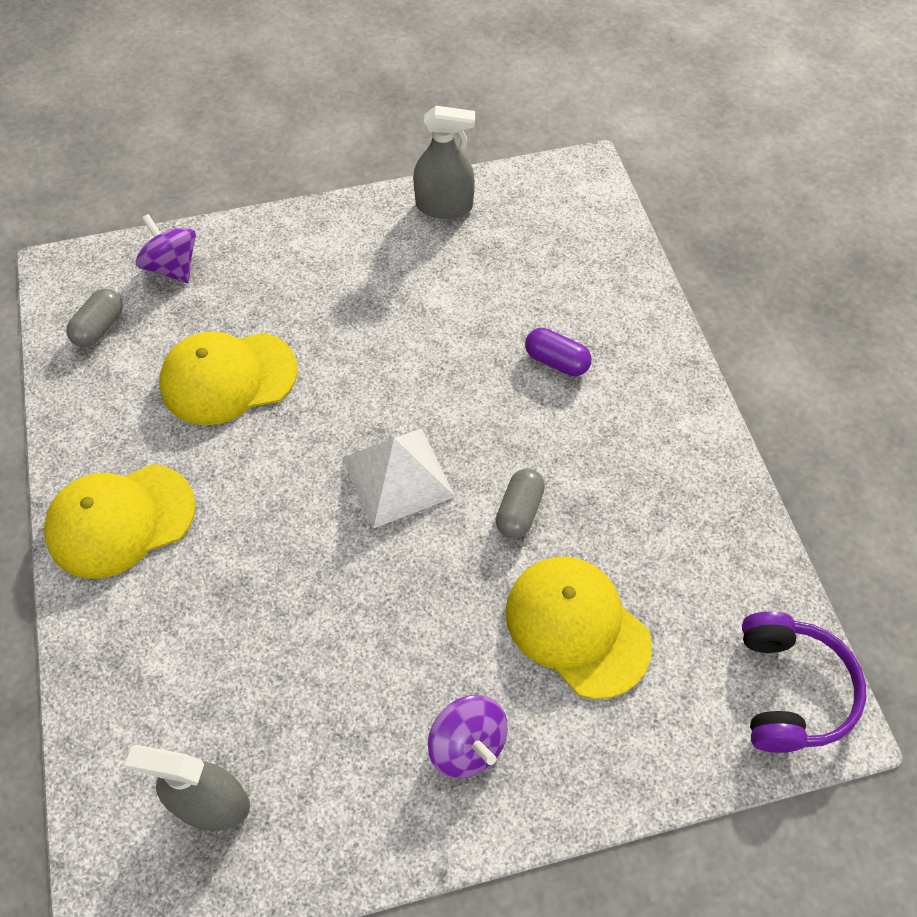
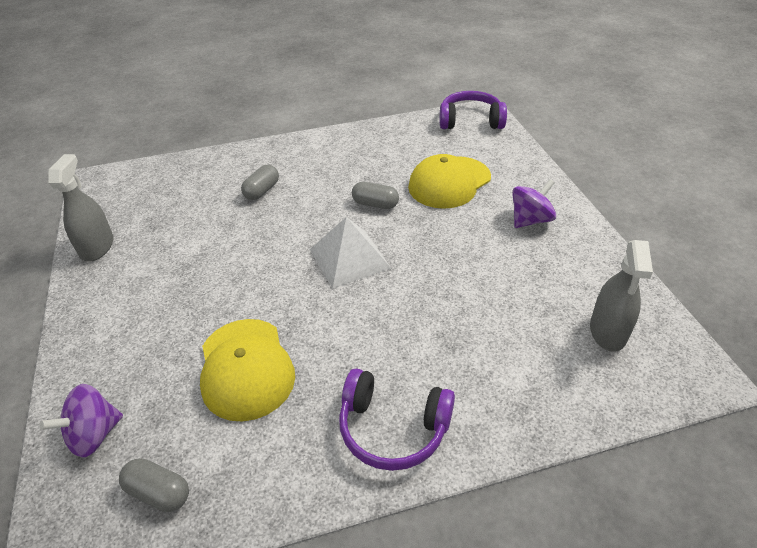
camera: 90 degrees left, 15 degrees down
yellow cap [44,464,196,579] -> purple headphones [339,369,455,471]
purple capsule [525,328,592,376] -> grey capsule [241,165,279,200]

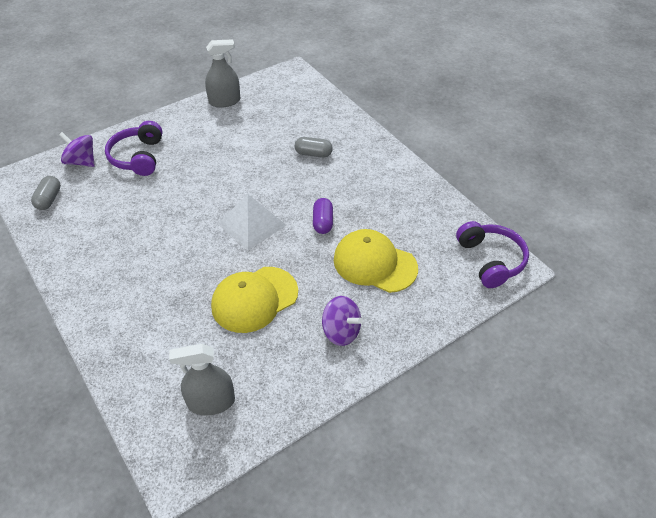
camera: 70 degrees right, 5 degrees up
yellow cap [200,319,295,422] -> yellow cap moved to [211,267,298,333]
purple headphones [339,369,455,471] -> purple headphones moved to [105,121,162,176]
grey capsule [352,182,399,209] -> purple capsule [313,198,333,234]

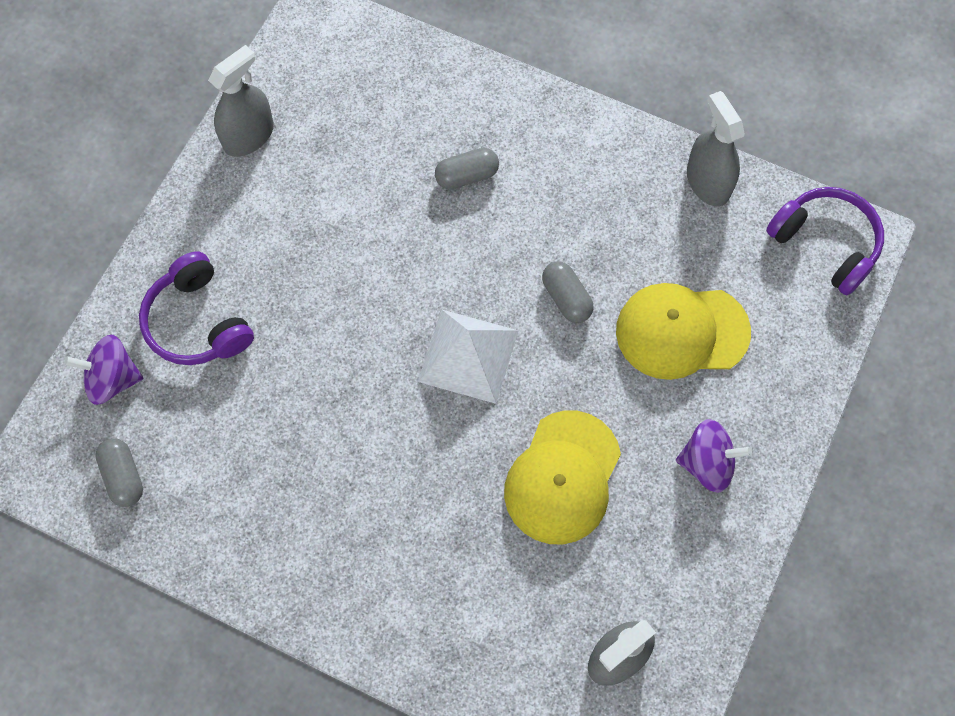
camera: 30 degrees left, 20 degrees up
purple capsule [313,198,333,234] -> grey capsule [542,261,594,323]
none -> grey spray bottle [687,91,745,206]

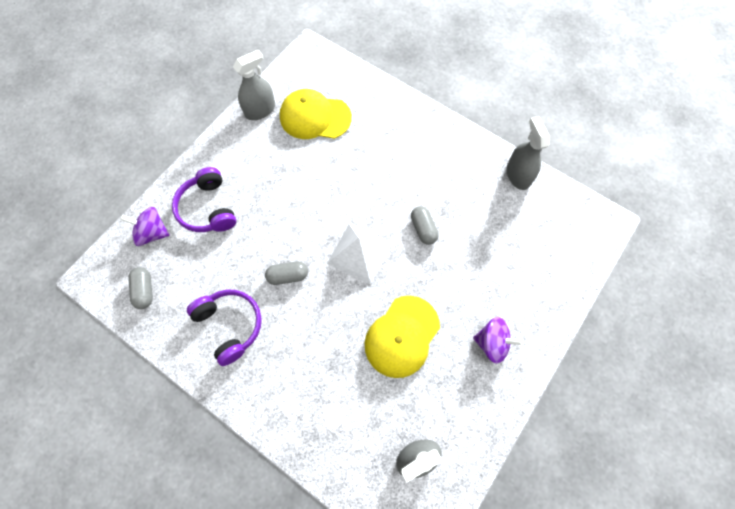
camera: 10 degrees right, 0 degrees up
grey capsule [435,148,499,189] -> grey capsule moved to [265,261,308,285]
yellow cap [616,283,751,380] -> yellow cap moved to [280,89,352,139]
purple headphones [766,187,884,295] -> purple headphones moved to [187,290,262,366]

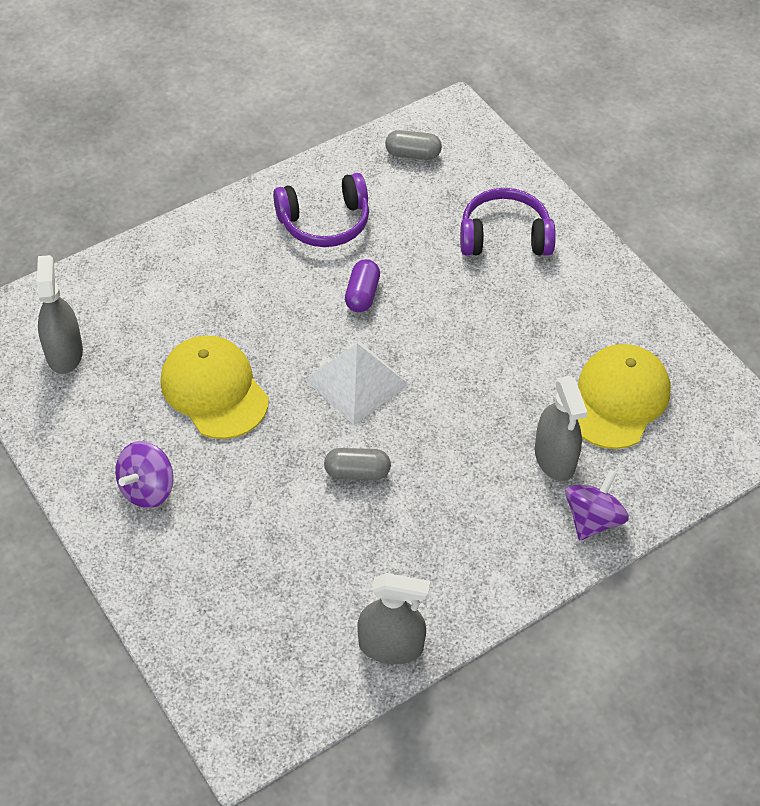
camera: 110 degrees right, 15 degrees down
purple spinning top [120,207,170,246] -> purple spinning top moved to [565,470,629,540]
grey spray bottle [233,50,275,120] -> grey spray bottle moved to [535,376,587,481]
grey capsule [265,261,308,285] -> purple capsule [345,259,380,312]

